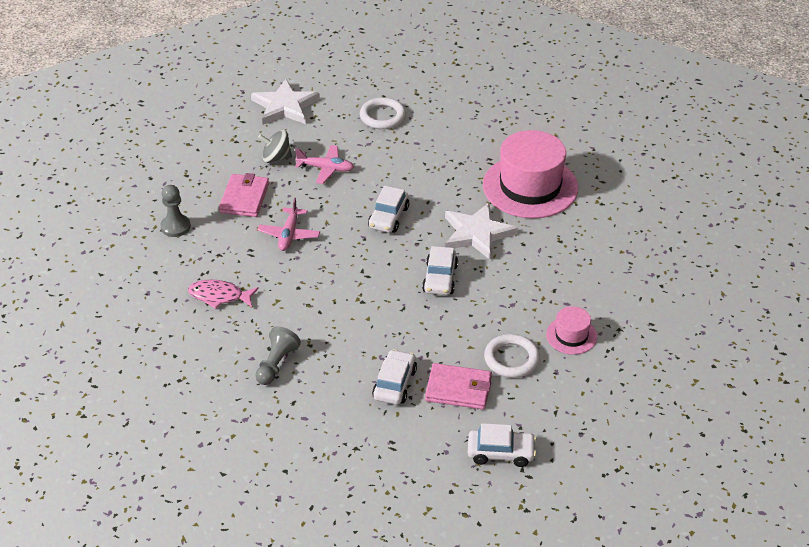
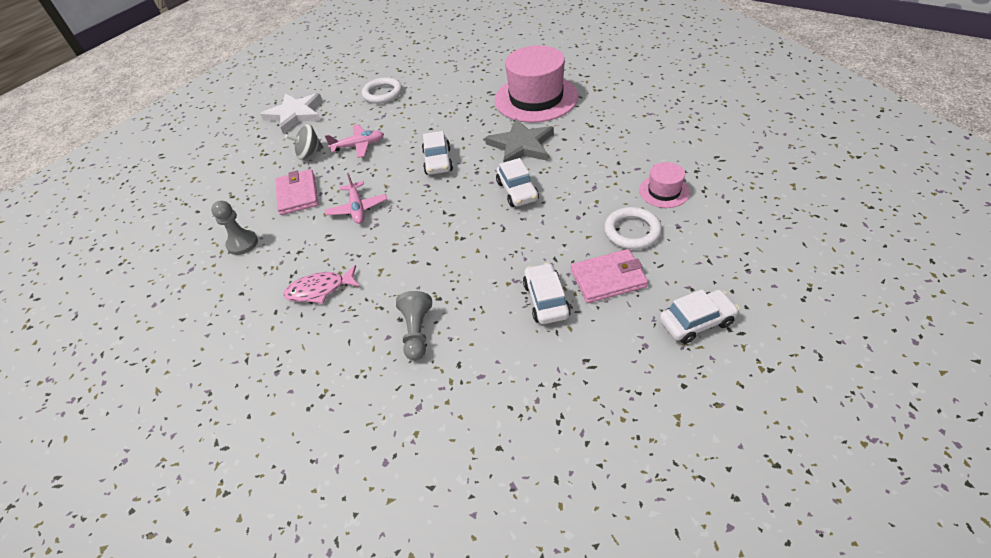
camera: 20 degrees left, 5 degrees up
white star [445,203,518,260] -> grey star [485,118,554,162]

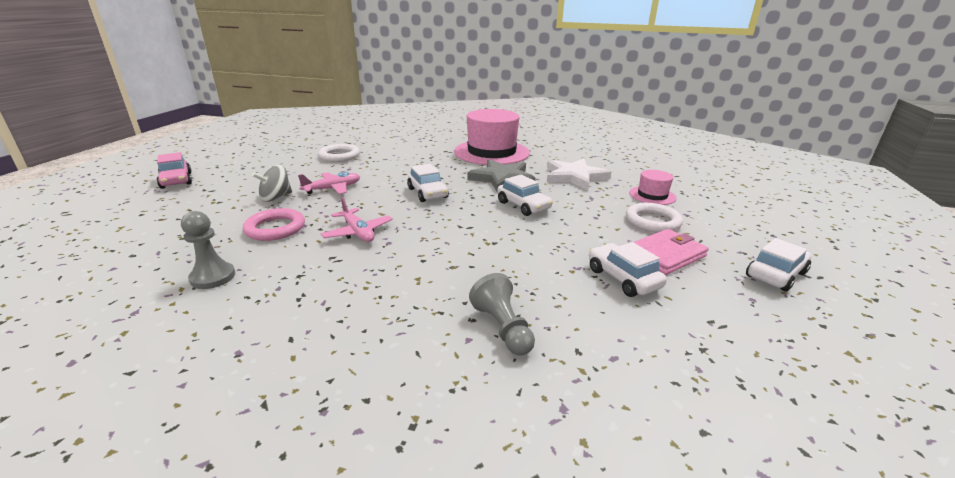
camera: 25 degrees left, 20 degrees down
white star [261,93,322,134] -> white star moved to [547,158,611,190]
pink wallet [275,169,319,215] -> pink ring [243,208,305,241]
pink fish [283,265,360,304] -> none
none -> pink car [157,152,192,189]

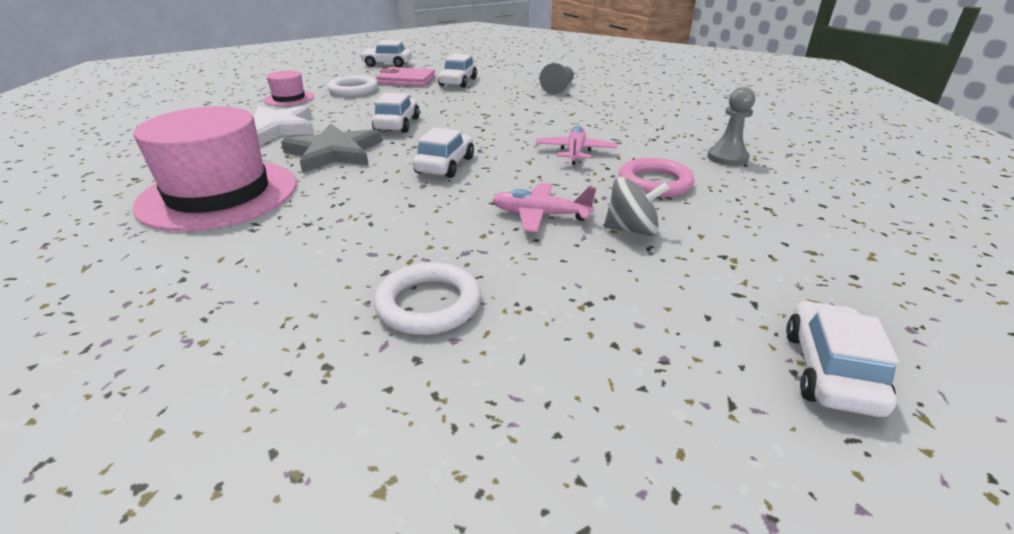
camera: 135 degrees left, 5 degrees up
pink car [157,152,192,189] -> white car [786,300,899,417]

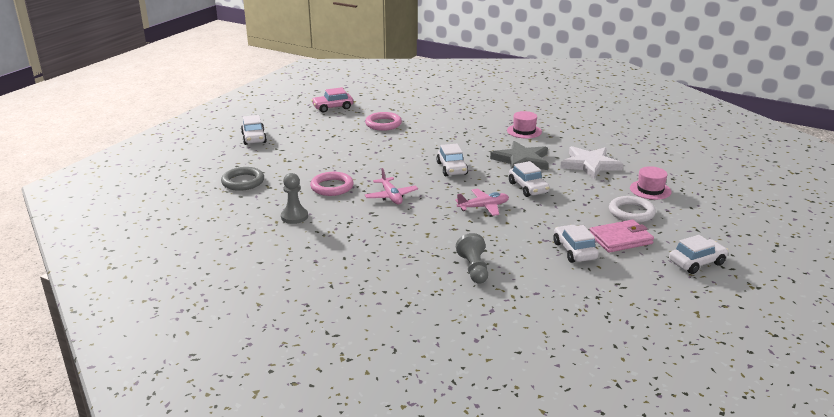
camera: 150 degrees right, 5 degrees down
pink hat [132,106,297,232] -> pink hat [507,111,542,138], size x0.48
white ring [374,262,481,335] -> pink ring [365,112,402,131]
pink plane [492,183,596,232] -> pink plane moved to [455,189,509,216]
grey spinning top [604,177,670,236] -> none
none -> grey ring [221,167,264,191]
none -> pink car [311,87,353,112]

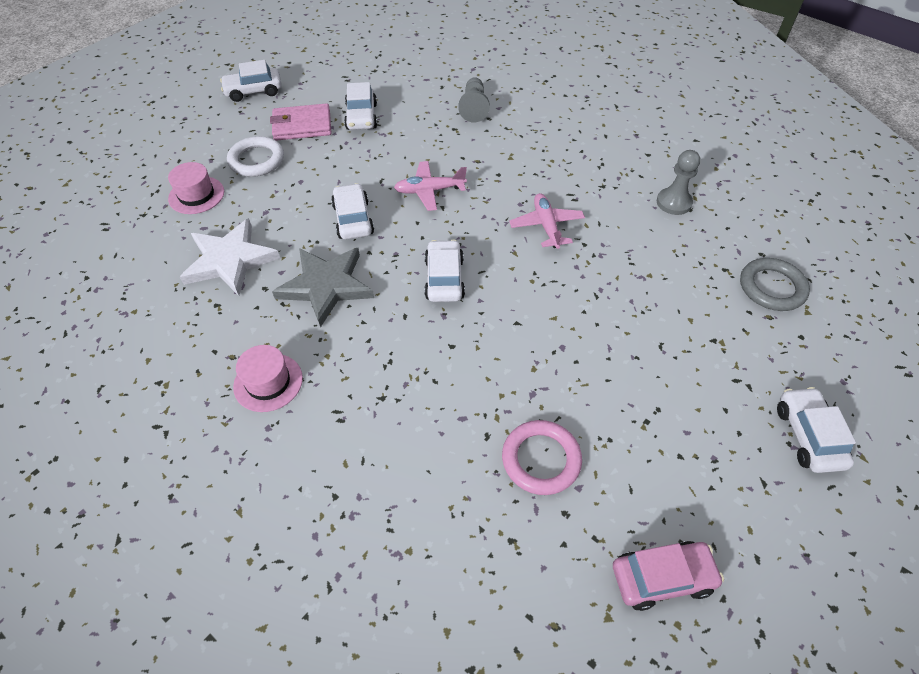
camera: 170 degrees left, 25 degrees up
pink ring [310,172,354,196] -> none

